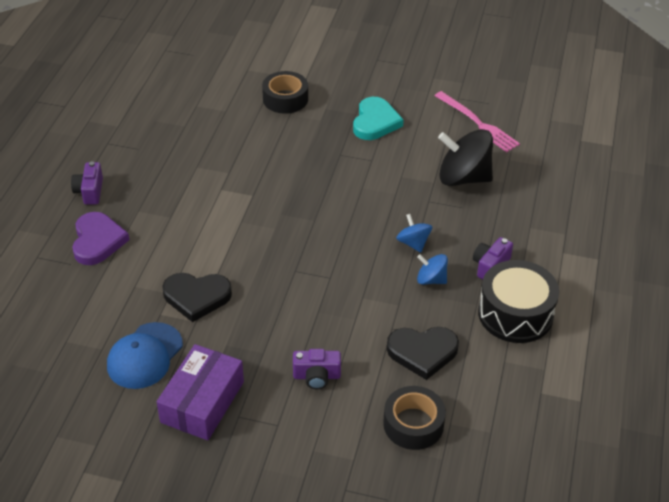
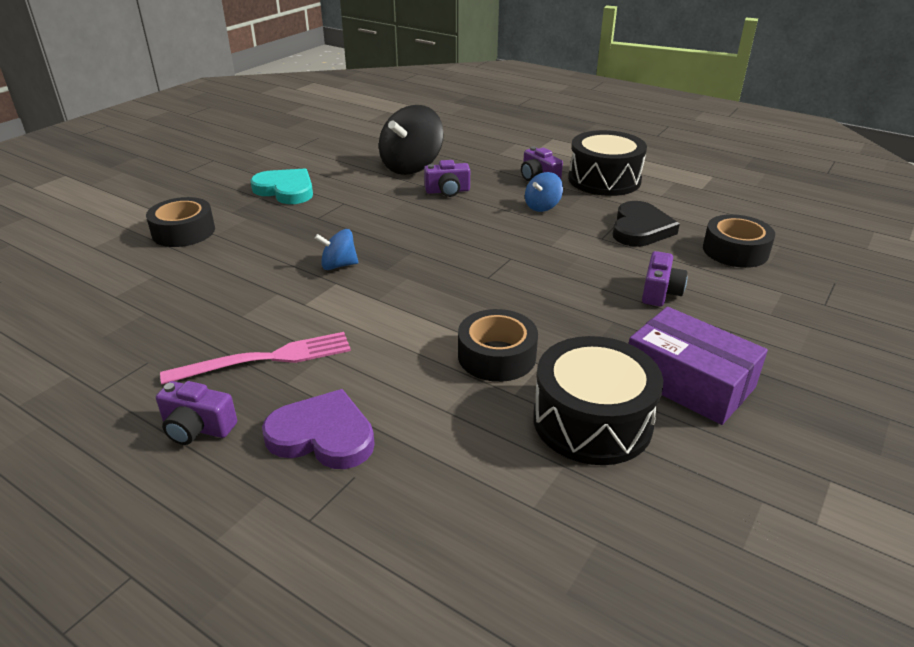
camera: 70 degrees left, 10 degrees down
blue cap [107,322,183,389] -> black drum [533,336,663,465]
black heart [162,273,232,322] -> black tape [458,309,538,382]
blue spinning top [396,214,432,253] -> blue spinning top moved to [315,229,358,270]
pink fork [434,91,520,152] -> pink fork moved to [160,332,351,385]
none -> purple camera [424,160,470,197]

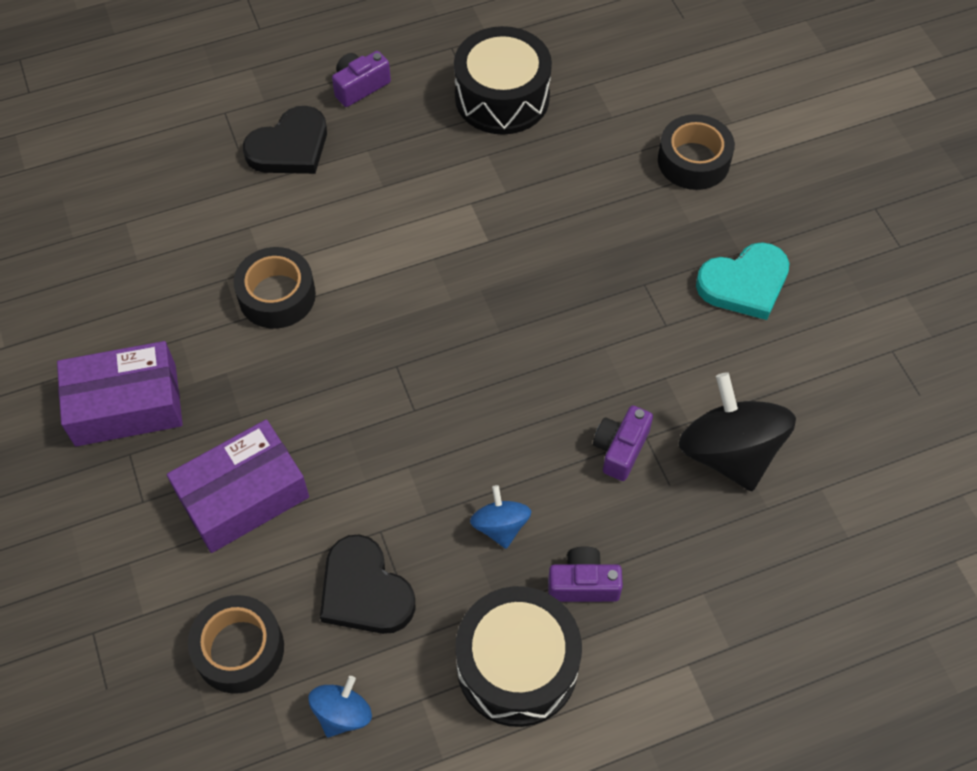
camera: 125 degrees right, 25 degrees up
pink fork [160,332,351,385] -> none
purple heart [262,389,375,469] -> black heart [243,106,327,174]
blue spinning top [315,229,358,270] -> blue spinning top moved to [308,676,372,738]
black drum [533,336,663,465] -> black drum moved to [454,26,552,135]
purple camera [642,251,688,306] -> purple box [167,419,309,553]

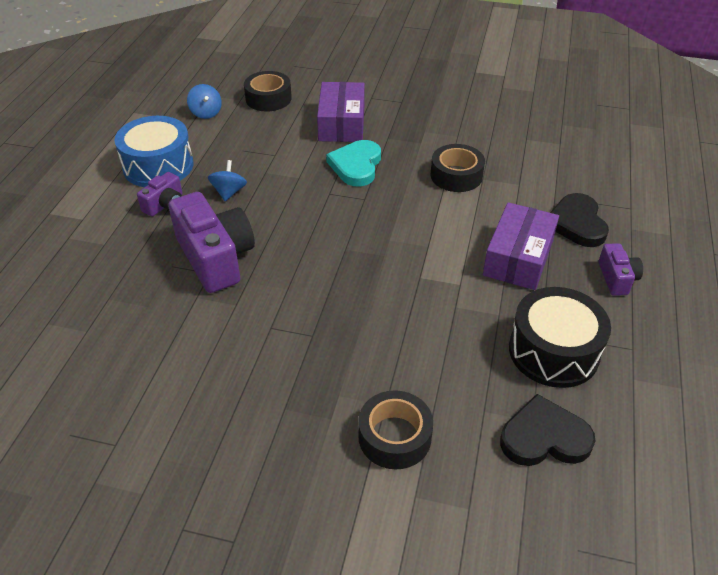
camera: 125 degrees right, 15 degrees down
purple box [57,341,183,446] -> purple box moved to [483,202,559,290]
black heart [320,534,416,634] -> black heart moved to [500,394,596,466]
black drum [455,586,582,727] -> blue drum [114,116,194,187]
blue spinning top [470,485,531,549] -> blue spinning top turned 105 degrees counterclockwise [208,160,247,201]
purple camera [593,405,653,481] -> purple camera [169,192,255,293], size x1.99
black spinning top [679,372,796,491] -> none
turquoise heart [696,242,790,320] -> turquoise heart moved to [326,140,381,186]

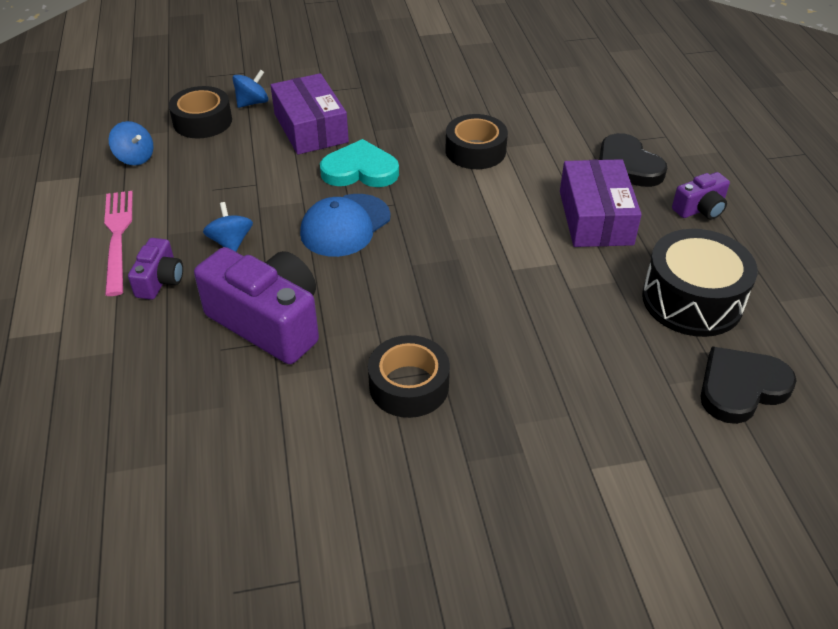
camera: 25 degrees left, 0 degrees up
blue drum [114,116,194,187] -> pink fork [104,191,133,296]
turquoise heart [326,140,381,186] -> turquoise heart turned 105 degrees clockwise [320,139,399,187]
black tape [358,390,433,469] -> black tape moved to [368,335,450,418]
purple camera [599,243,643,296] -> purple camera turned 90 degrees clockwise [672,172,730,219]
none -> blue spinning top [232,69,268,108]
none -> blue cap [300,194,391,257]

